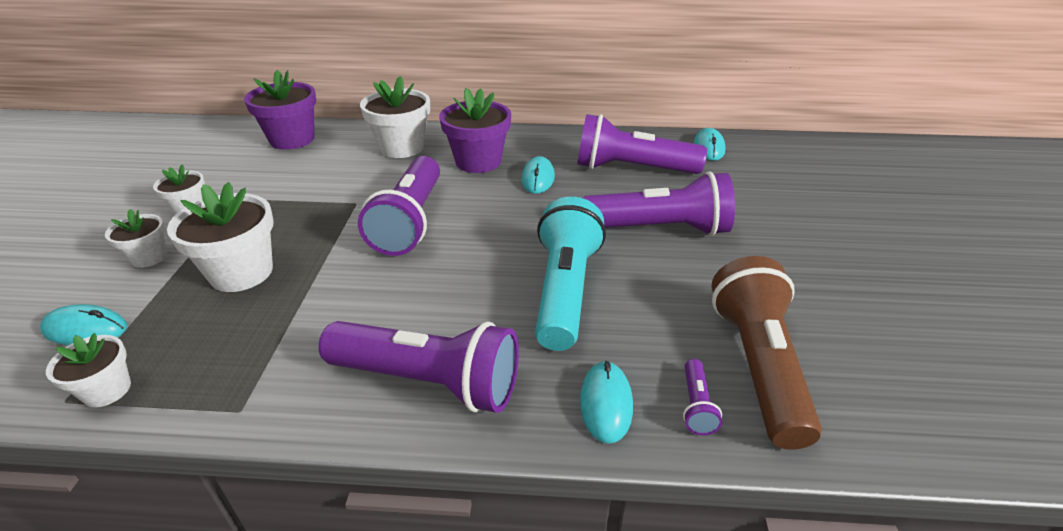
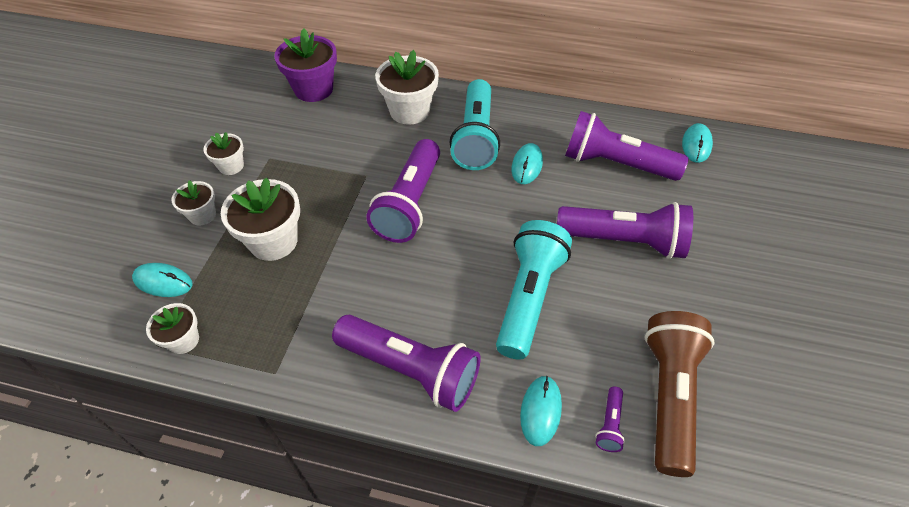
camera: 10 degrees right, 15 degrees up
purple flower pot [439,88,511,173] -> turquoise flashlight [450,79,500,170]

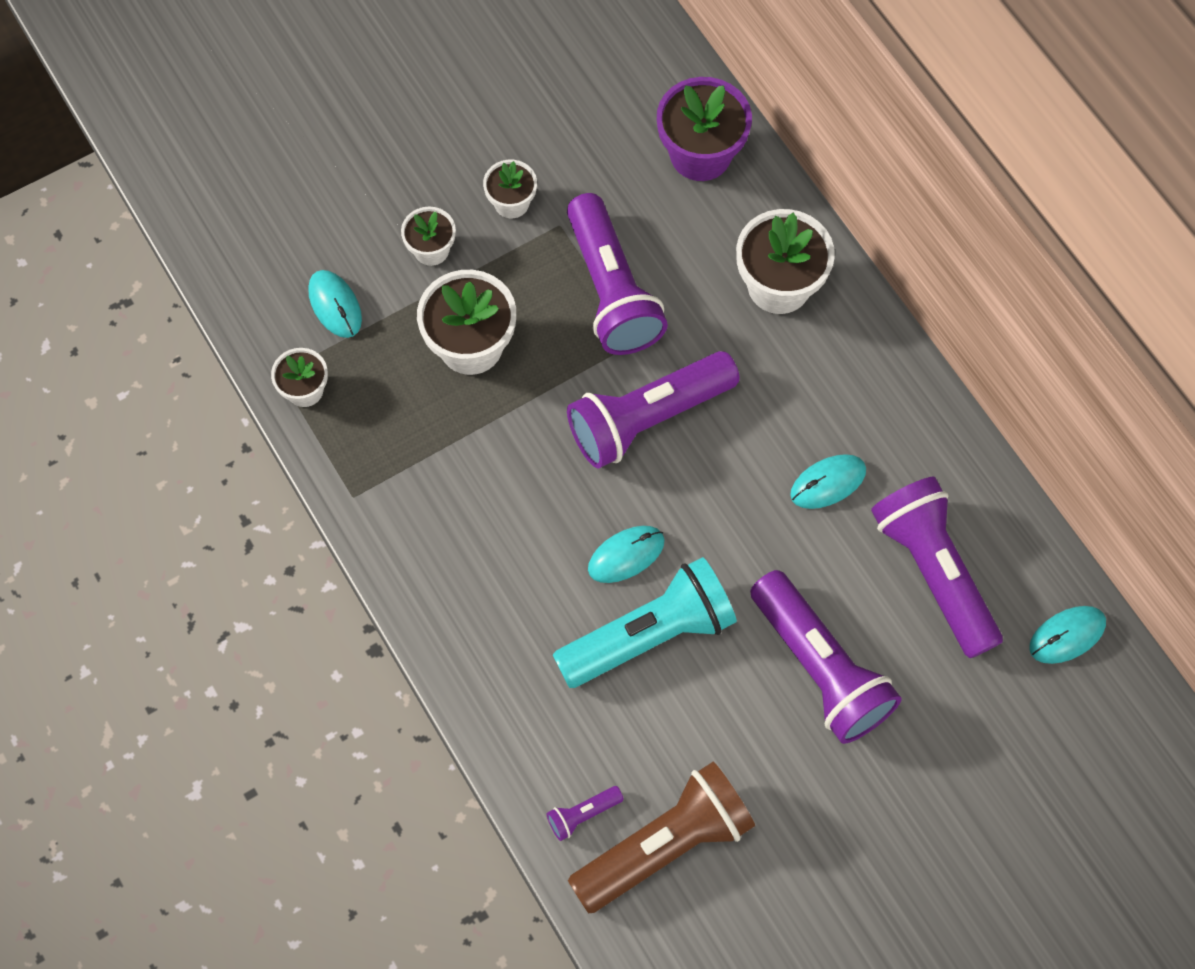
camera: 45 degrees right, 15 degrees up
purple flashlight [332,315,480,412] -> purple flashlight moved to [567,193,668,355]
turquoise flashlight [450,79,500,170] -> none
turquoise mouse [520,376,562,446] -> turquoise mouse moved to [588,526,665,583]

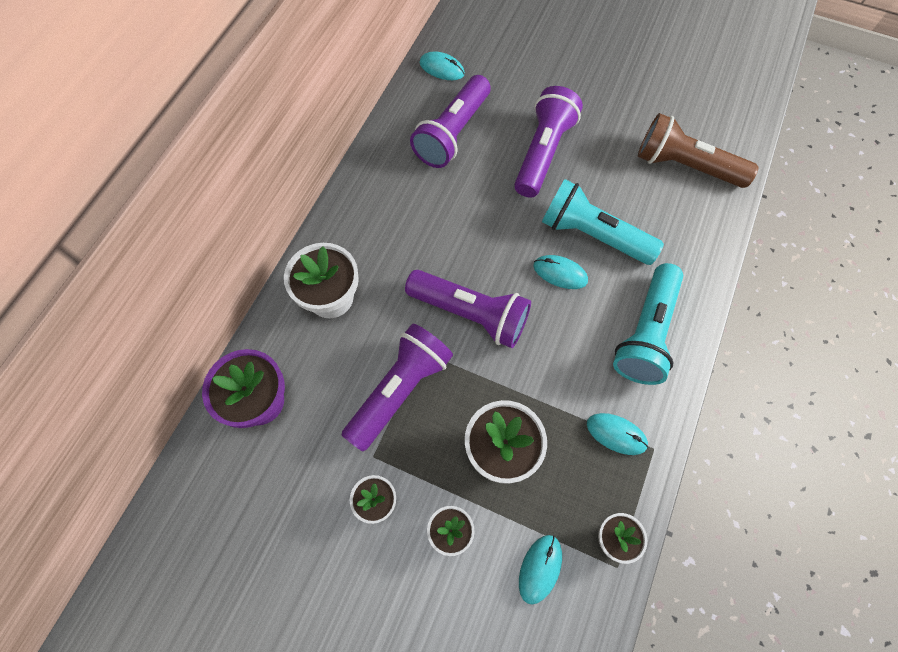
camera: 125 degrees left, 0 degrees up
purple flashlight [547,786,624,841] -> none
turquoise mouse [790,454,866,509] -> turquoise mouse moved to [587,413,648,455]
none -> turquoise flashlight [613,263,683,385]

